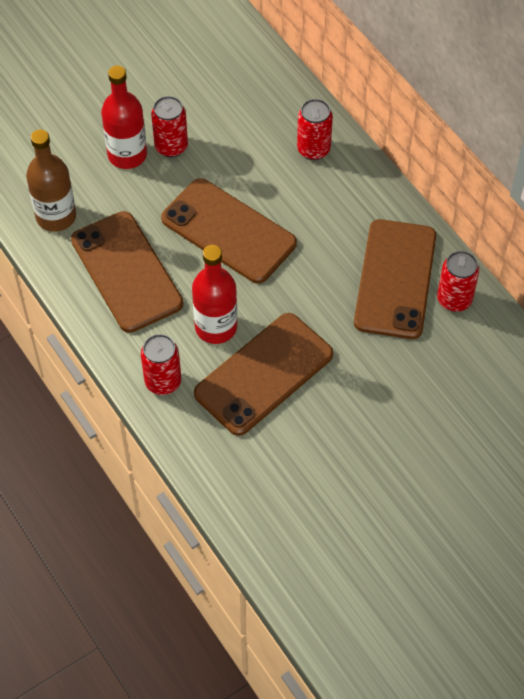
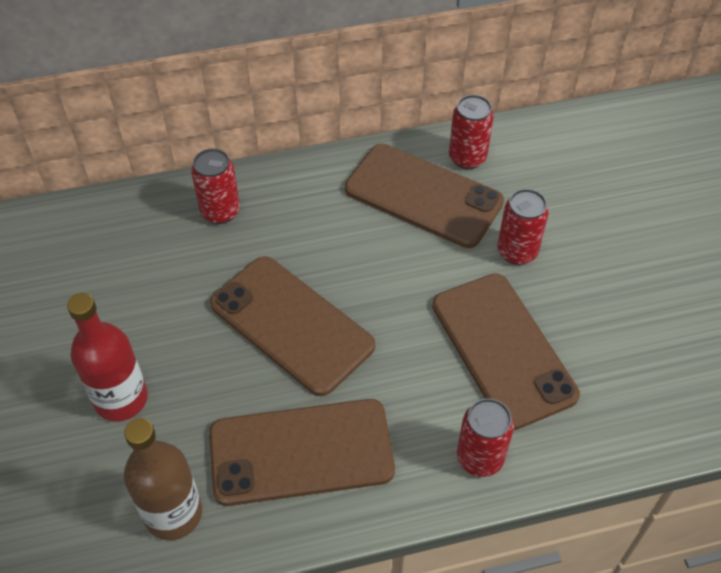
camera: 70 degrees left, 5 degrees down
red can [151,96,188,157] -> red can moved to [497,189,549,265]
brown phone [161,178,297,284] -> brown phone turned 75 degrees clockwise [210,256,375,397]
red bottle [192,245,237,344] -> none

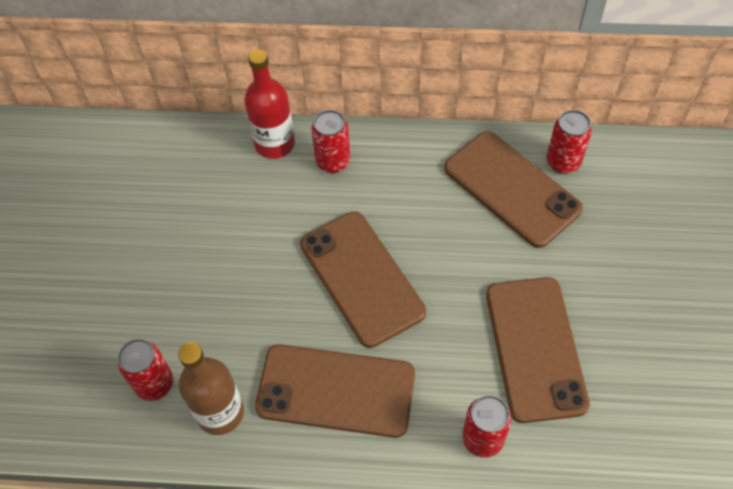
camera: 20 degrees right, 5 degrees up
red bottle [67,293,148,421] -> red bottle moved to [244,49,295,159]
red can [497,189,549,265] -> red can moved to [118,339,173,401]

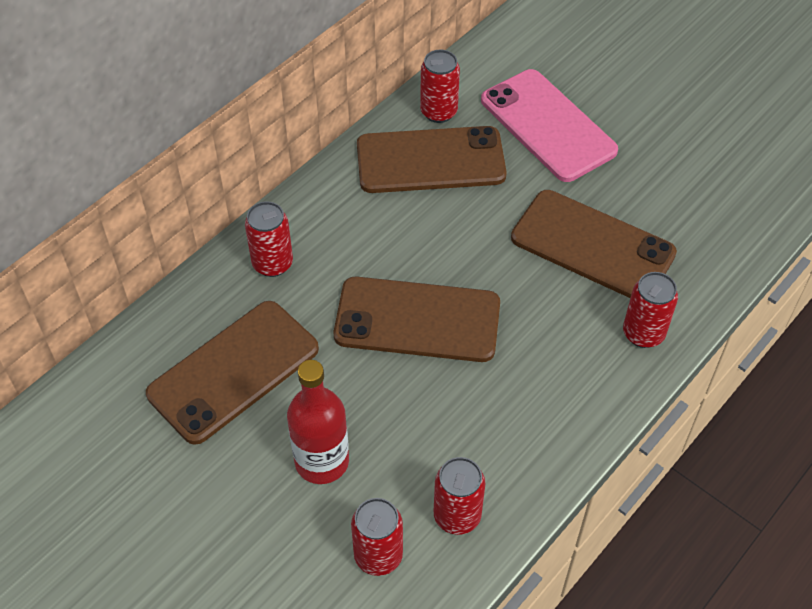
camera: 55 degrees left, 5 degrees down
brown bottle [178,342,244,435] -> red can [434,457,486,535]
red bottle [244,49,295,159] -> red bottle moved to [287,360,349,484]
brown phone [255,344,415,438] -> brown phone moved to [146,301,319,445]
none -> pink phone [481,69,618,182]

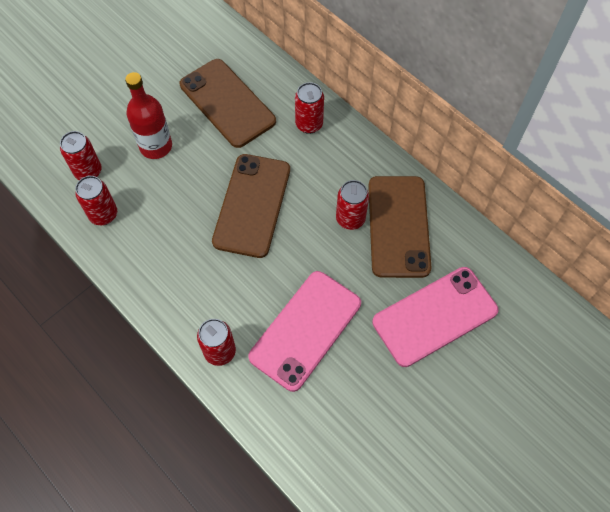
camera: 95 degrees right, 10 degrees up
red can [420,50,460,123] -> red can moved to [336,180,369,230]
brown phone [511,190,677,298] -> pink phone [248,271,361,392]

